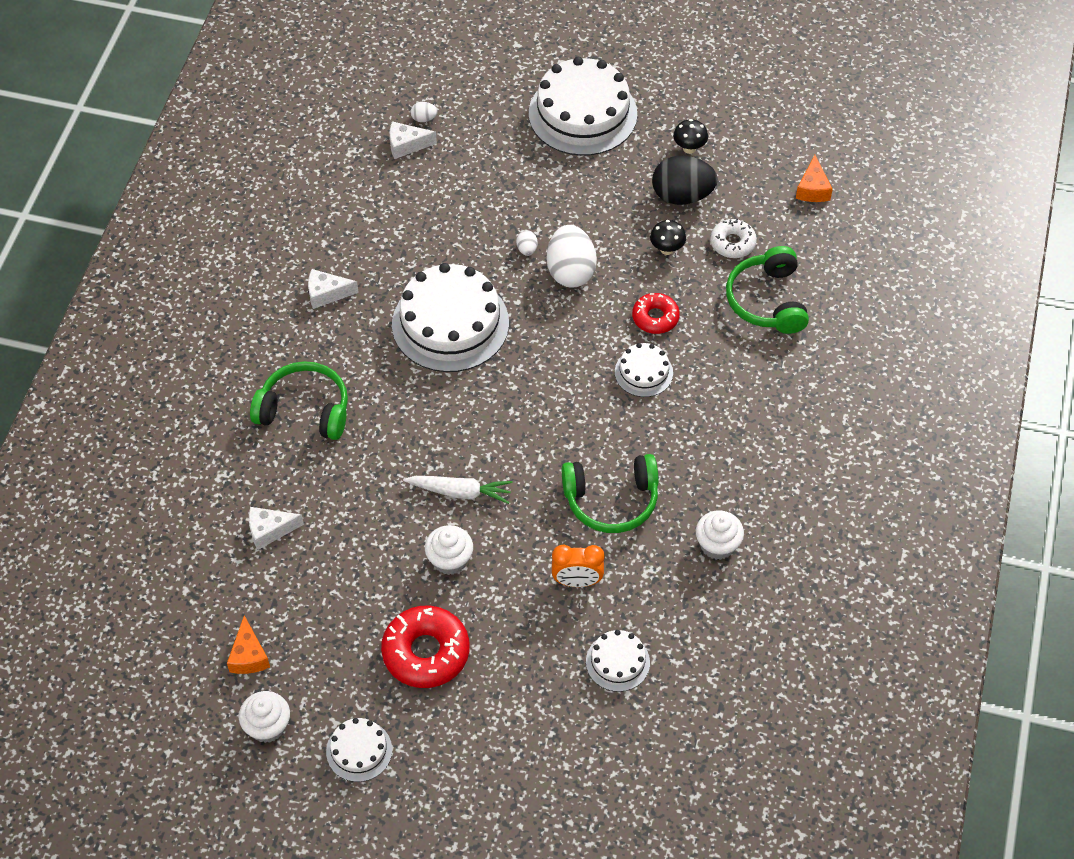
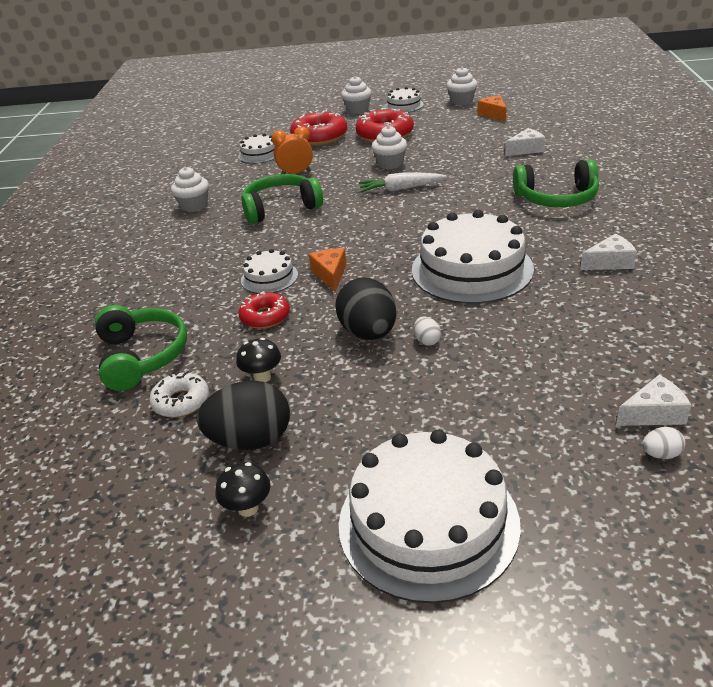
camera: 170 degrees right, 20 degrees down
white egg [547,225,597,288] -> black egg [335,277,396,340]
orange cheese [796,155,833,202] -> orange cheese moved to [309,248,347,292]
none -> red donut [290,110,347,146]
none -> white cupcake [341,76,372,114]

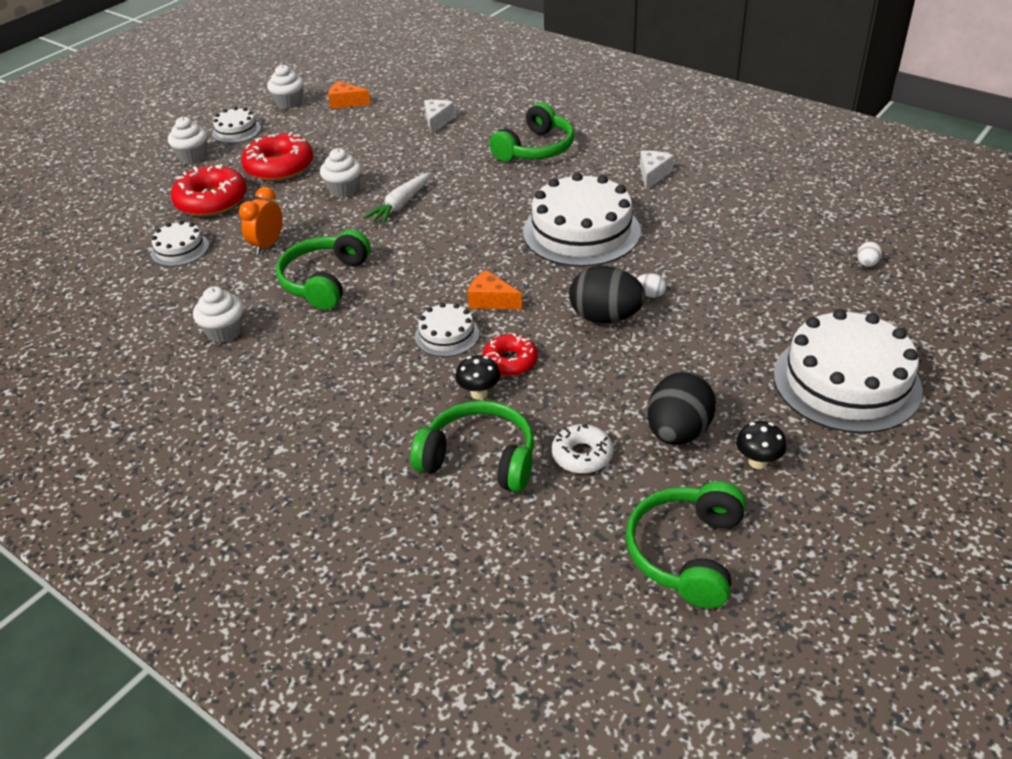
camera: 55 degrees left, 5 degrees up
black mushroom [236,338,281,382] -> black mushroom moved to [455,355,500,400]
white cheese [616,375,691,426] -> none
none -> green headphones [626,481,746,608]

